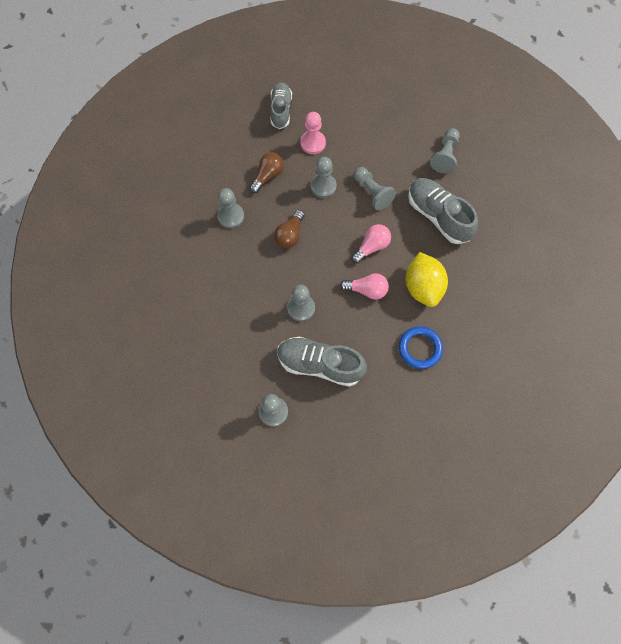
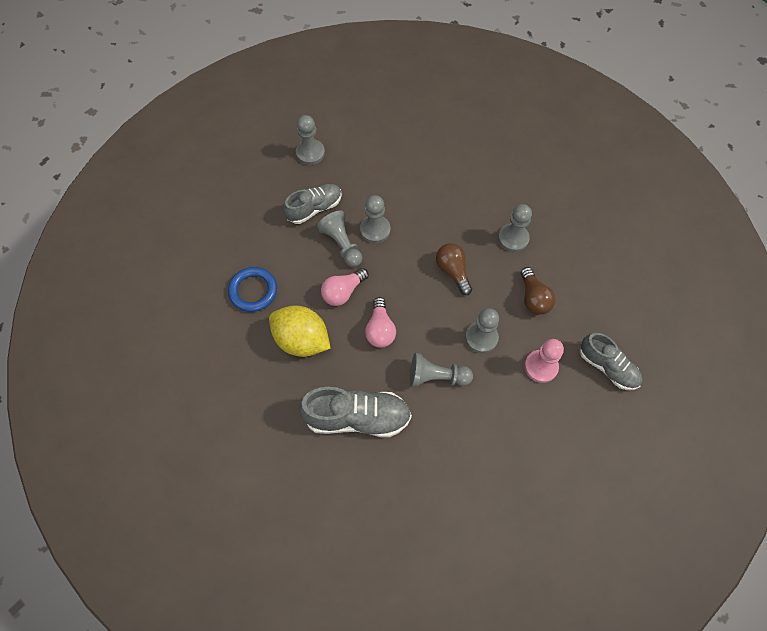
camera: 130 degrees right, 5 degrees down
grey shoe [277,337,367,387] -> grey shoe [284,184,342,224], size x0.66
grey pawn [430,128,460,174] -> grey pawn moved to [317,211,363,267]

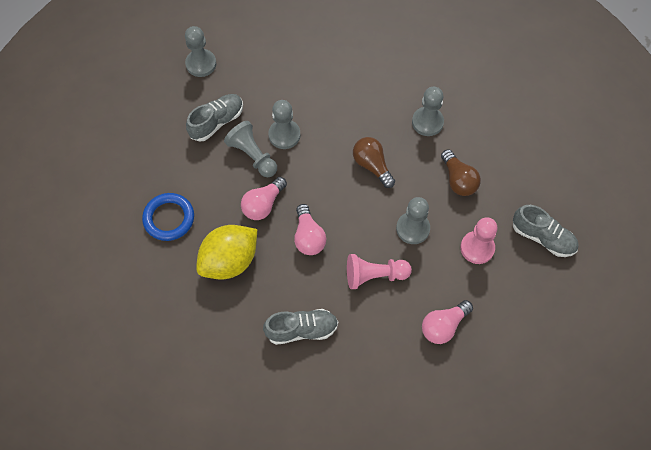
camera: 10 degrees left, 0 degrees up
yellow lemon [269,306,331,357] -> yellow lemon turned 60 degrees counterclockwise [196,225,257,279]
grey shoe [299,387,412,437] -> grey shoe [263,309,338,345], size x0.66
grey pawn [410,353,473,387] -> pink pawn [347,254,412,289]
none -> pink light bulb [422,300,473,344]

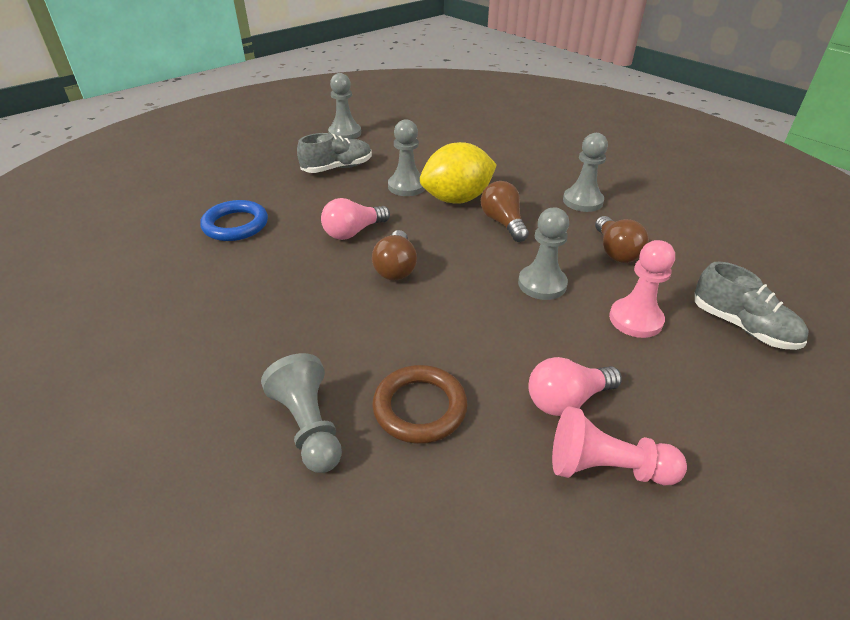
camera: 15 degrees right, 25 degrees down
yellow lemon [196,225,257,279] -> yellow lemon moved to [420,142,497,204]
grey pawn [224,121,277,177] -> grey pawn moved to [261,353,342,473]
grey shoe [263,309,338,345] -> none
pink light bulb [294,204,326,255] -> brown light bulb [372,230,417,280]
pink pawn [347,254,412,289] -> pink pawn moved to [552,406,687,485]
none -> brown ring [372,365,468,444]

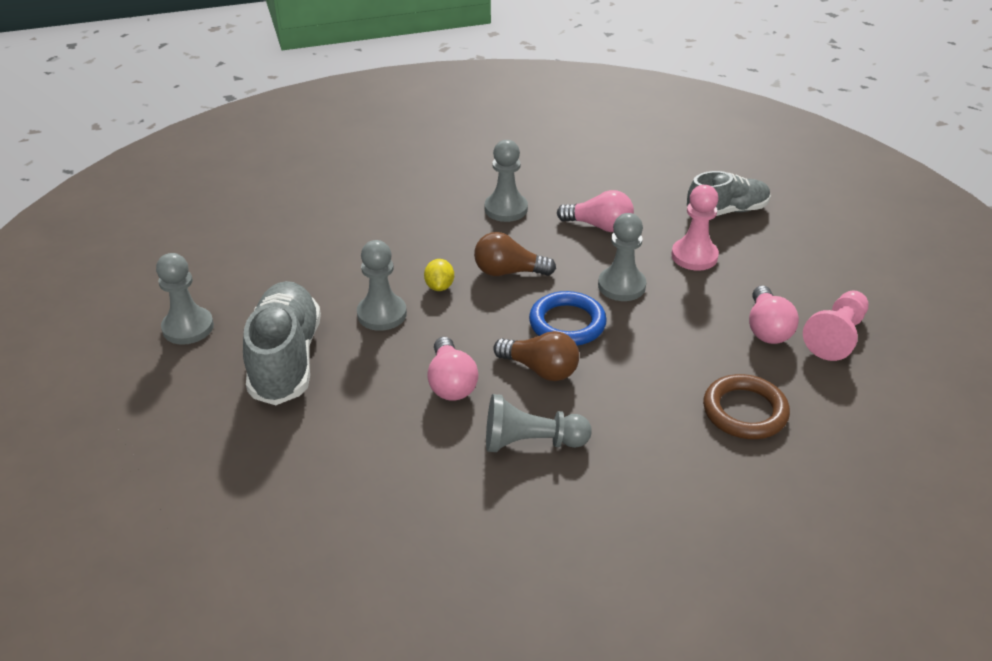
camera: 65 degrees left, 0 degrees up
blue ring [200,200,268,241] -> blue ring moved to [529,291,607,346]
grey pawn [261,353,342,473] -> grey pawn moved to [486,394,592,452]
grey shoe [297,133,372,173] -> grey shoe [243,281,321,405], size x1.51
yellow lemon [420,142,497,204] -> yellow lemon [424,259,454,291], size x0.43
brown light bulb [595,216,649,263] -> pink light bulb [557,190,634,232]

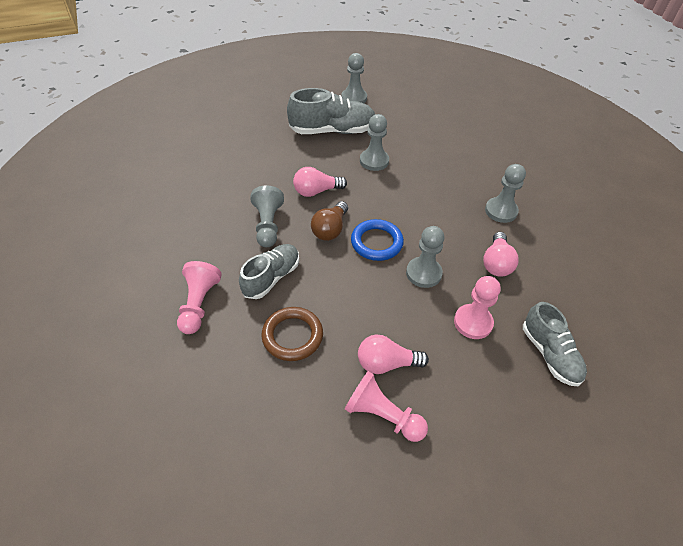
camera: 85 degrees right, 10 degrees up
yellow lemon [424,259,454,291] -> none
brown light bulb [474,232,556,276] -> none
none -> pink pawn [177,261,222,334]
none -> grey shoe [239,244,299,299]

